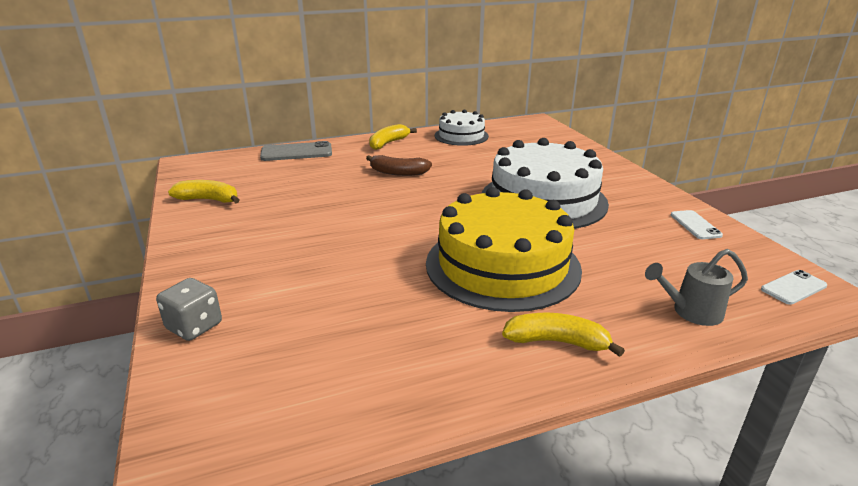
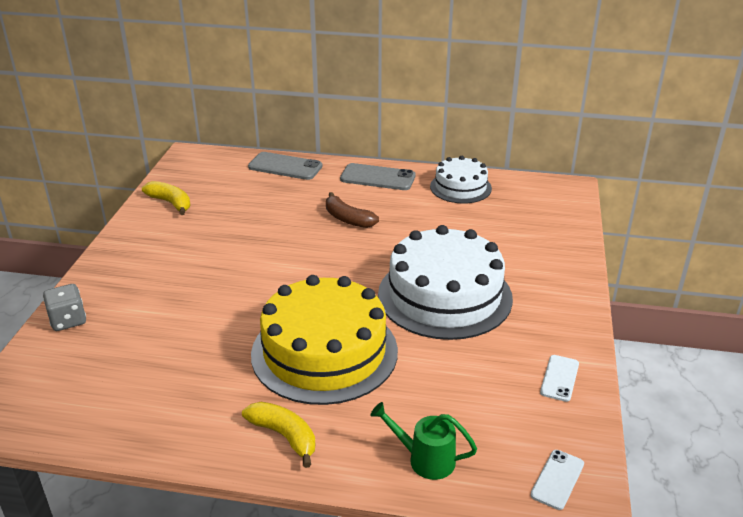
camera: 30 degrees right, 5 degrees up
yellow banana [369,124,417,150] -> grey phone [340,163,416,190]
grey watering can [645,249,748,326] -> green watering can [370,402,477,480]
white phone [761,270,827,305] -> white phone turned 60 degrees counterclockwise [531,450,584,510]

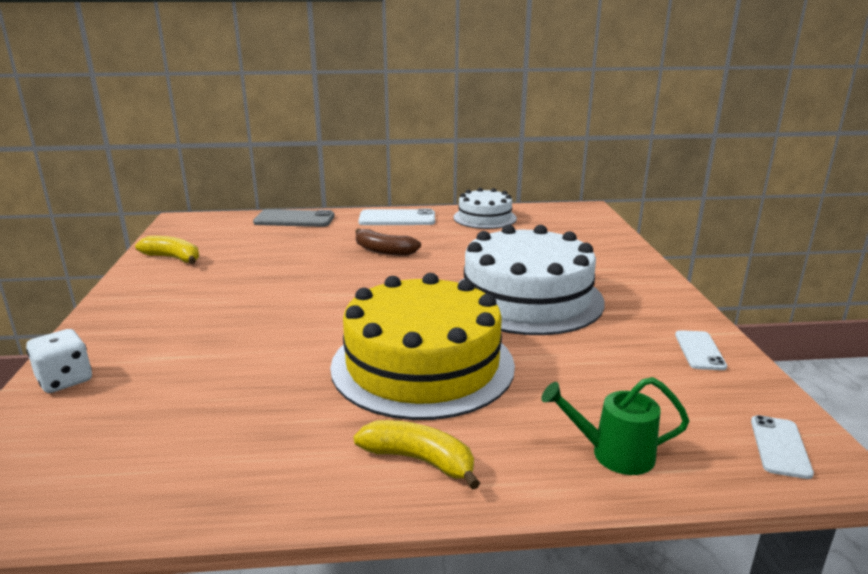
camera: 15 degrees left, 10 degrees down
grey dice [43,284,86,331] -> white dice [26,329,92,393]
grey phone [340,163,416,190] -> white phone [358,208,435,225]

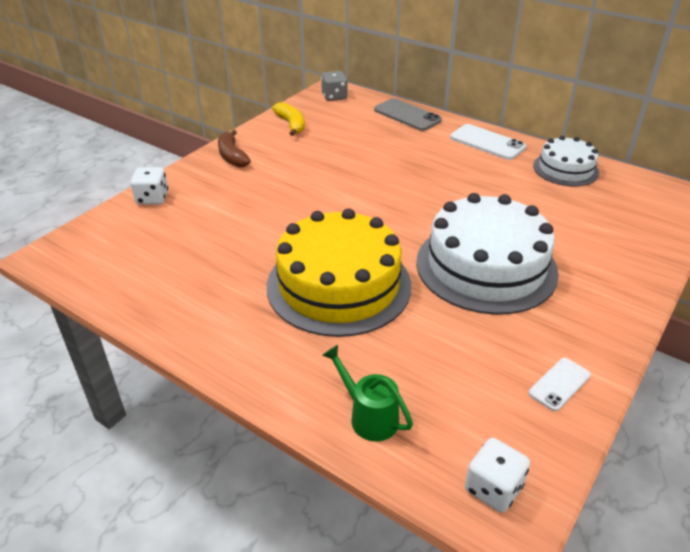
camera: 40 degrees right, 15 degrees up
yellow banana [353,420,480,490] -> none
brown banana [355,229,421,256] -> brown banana moved to [218,130,251,167]
white phone [751,415,814,479] -> white dice [465,438,530,513]
none -> grey dice [321,71,348,101]

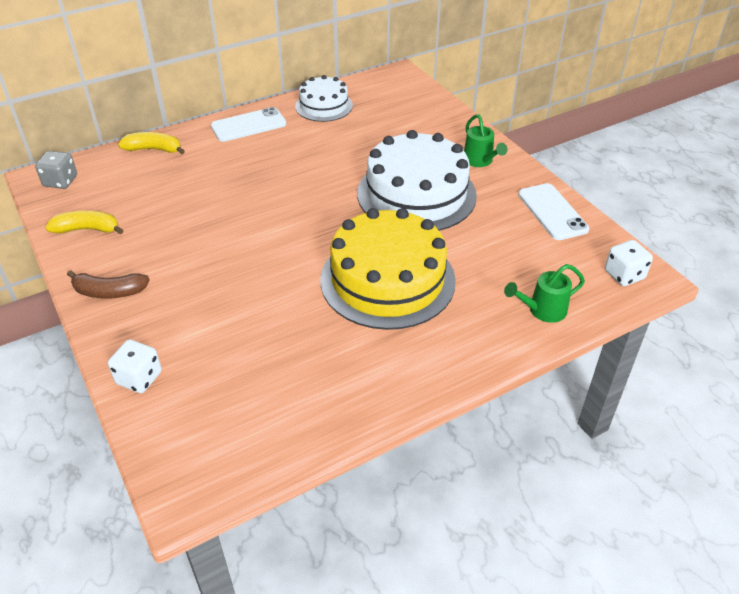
camera: 65 degrees left, 5 degrees up
grey phone [374,98,442,131] -> yellow banana [118,132,185,154]
white phone [529,358,591,411] -> white phone [518,183,589,240], size x1.66
none -> green watering can [464,114,508,167]

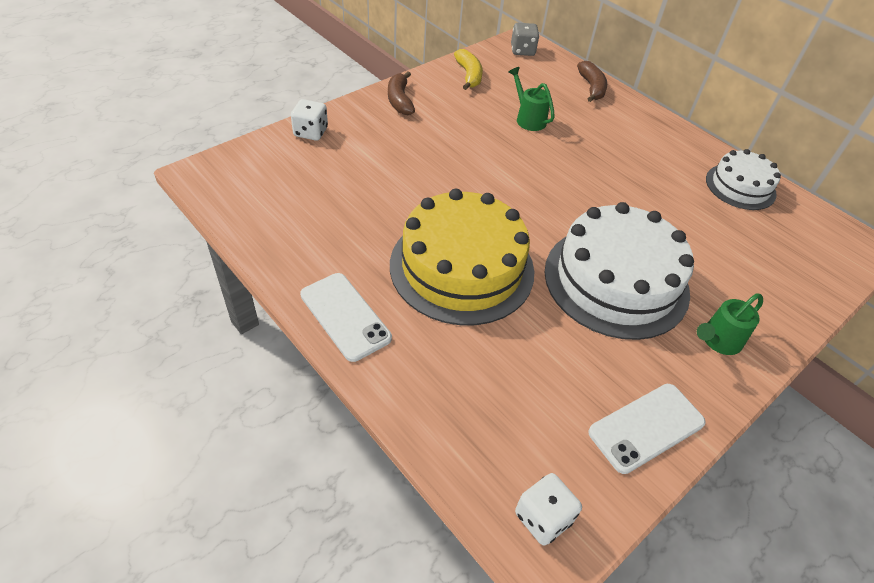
camera: 75 degrees right, 5 degrees up
yellow banana [118,132,185,154] -> brown banana [577,61,607,102]
white phone [211,107,286,142] -> white phone moved to [300,273,392,362]
green watering can [504,264,585,323] -> green watering can moved to [508,67,555,131]

